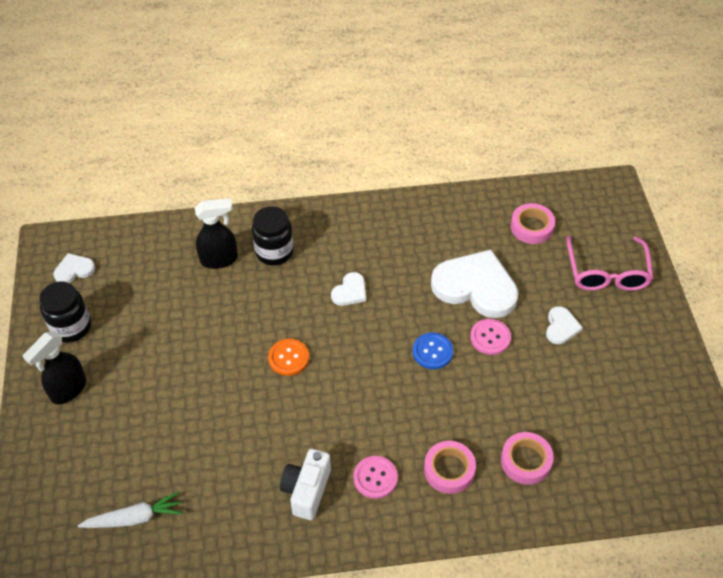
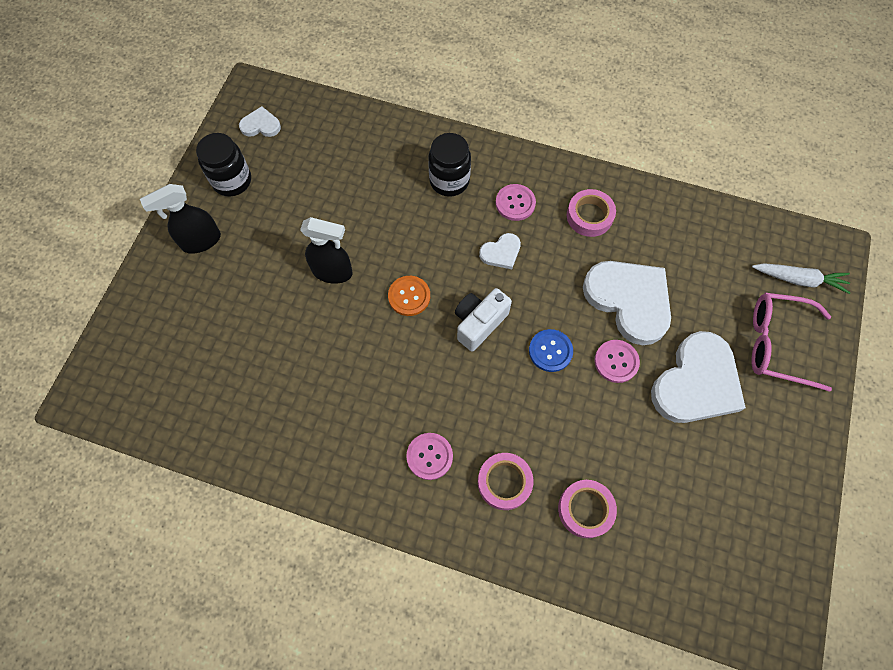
camera: 25 degrees right, 15 degrees up
white carrot [78,491,183,528] -> white carrot moved to [752,263,851,294]
black spray bottle [195,198,238,269] -> black spray bottle moved to [300,217,353,284]
white camera [280,449,331,520] -> white camera moved to [455,288,512,351]
pink tape [511,203,555,244] -> pink tape moved to [567,189,616,237]
white heart [546,306,583,344] -> white heart [651,331,746,423], size x2.14
pink glasses [566,236,653,291] -> pink glasses turned 75 degrees clockwise [751,293,832,392]
none -> pink button [496,184,536,221]

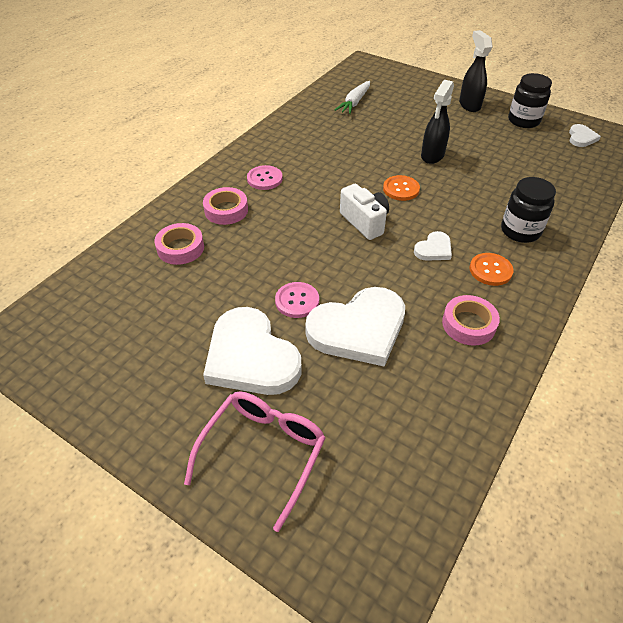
camera: 105 degrees right, 20 degrees down
white heart [479,233,521,269] -> white heart turned 120 degrees counterclockwise [414,231,452,261]
pink button [496,184,536,221] -> orange button [470,253,514,286]
blue button [529,329,573,372] -> none
white carrot [752,263,851,294] -> white carrot moved to [335,81,370,114]

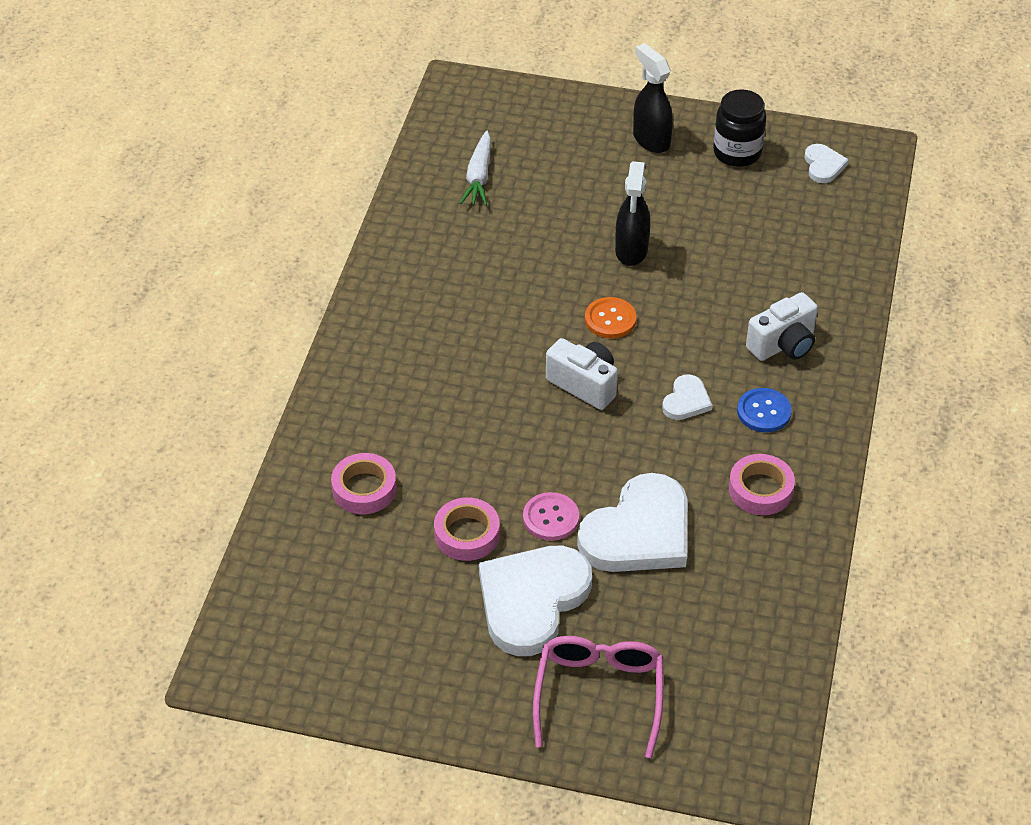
camera: 20 degrees left, 0 degrees up
pink tape [203,187,248,225] -> pink tape moved to [434,497,500,561]
white heart [203,307,302,395] -> white heart turned 90 degrees clockwise [479,546,592,656]
pink button [247,165,283,190] -> none
orange button [470,253,514,286] -> blue button [737,388,792,432]
black jar [501,177,556,243] -> white camera [746,292,818,361]

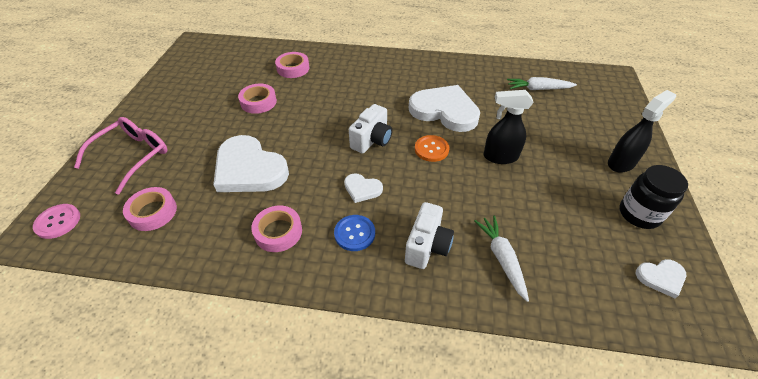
camera: 85 degrees right, 0 degrees up
white heart [479,546,592,656] -> white heart moved to [409,85,480,132]
pink button [523,492,579,541] -> pink button moved to [33,204,80,239]
pink glasses [533,636,663,758] -> pink glasses turned 60 degrees counterclockwise [74,117,167,195]
white camera [746,292,818,361] -> white camera turned 120 degrees counterclockwise [405,202,454,269]
none -> pink tape [123,187,177,231]
none -> white carrot [474,216,529,302]

